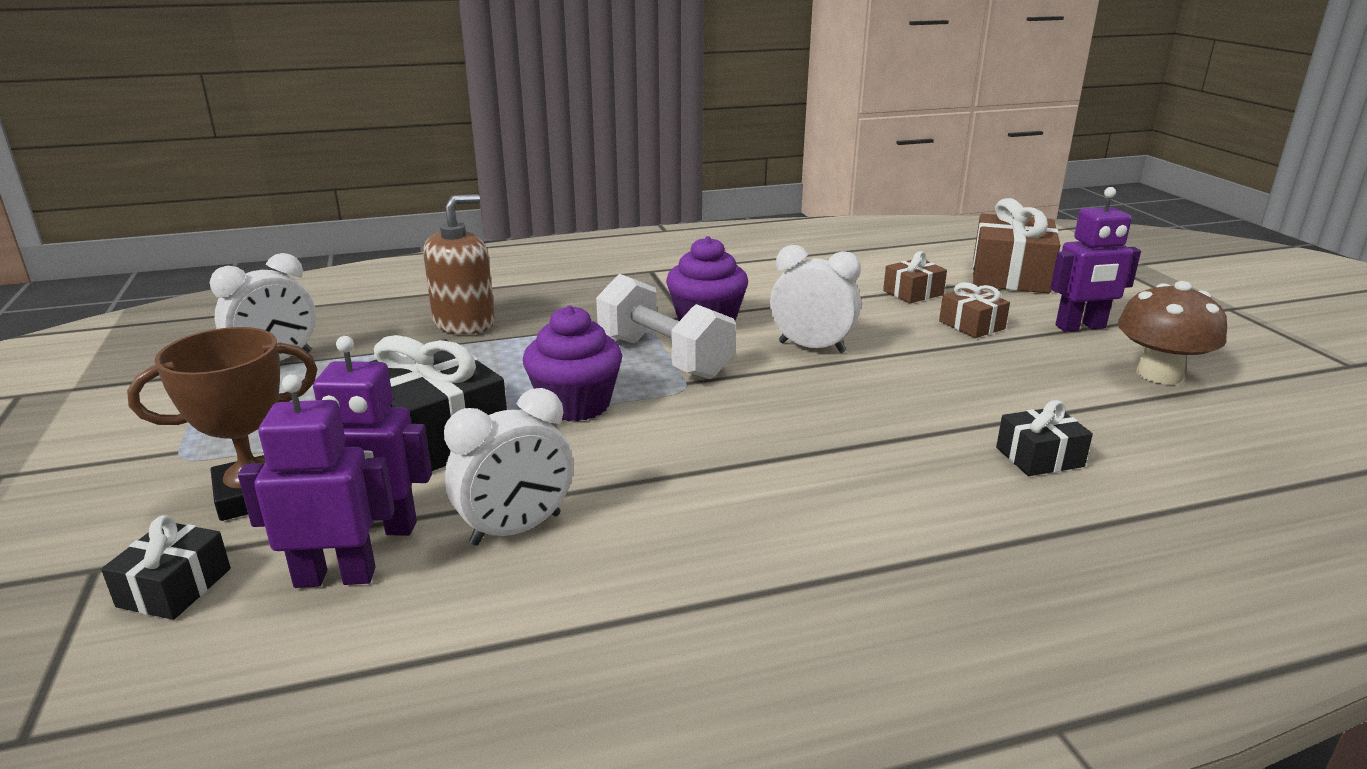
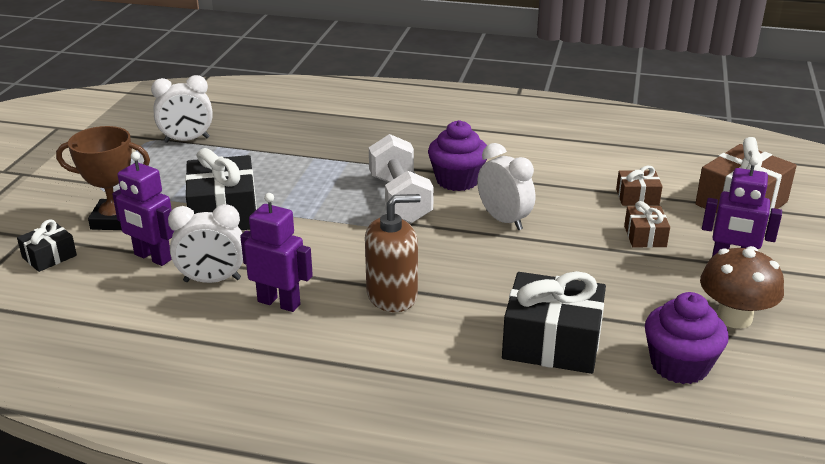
camera: 30 degrees right, 5 degrees up
purple robot [238,374,395,588] -> purple robot moved to [240,193,313,312]
brown soap dispenser [423,194,495,334] -> brown soap dispenser moved to [365,194,421,312]
purple cupcake [523,305,622,422] -> purple cupcake moved to [645,292,729,384]
black gift [996,400,1093,476] -> black gift [502,271,606,374], size x1.91

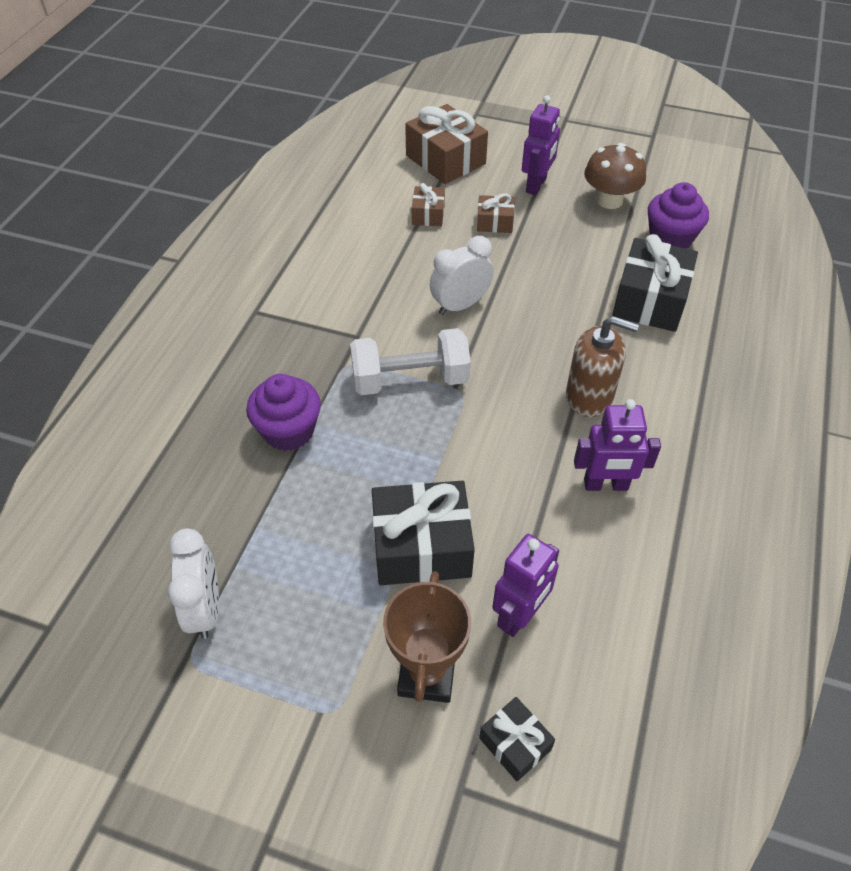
camera: 85 degrees left, 20 degrees up
white clock [168,204,243,283] -> none
purple robot [240,193,313,312] -> purple robot turned 120 degrees counterclockwise [574,399,661,491]
brown soap dispenser [365,194,421,312] -> brown soap dispenser turned 120 degrees clockwise [566,316,639,417]
purple cupcake [428,120,487,191] -> purple cupcake moved to [246,374,321,451]

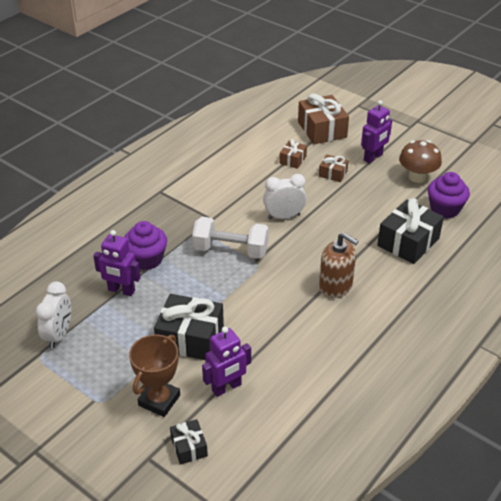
camera: 20 degrees right, 10 degrees down
purple robot [574,399,661,491] -> purple robot moved to [93,230,141,296]

